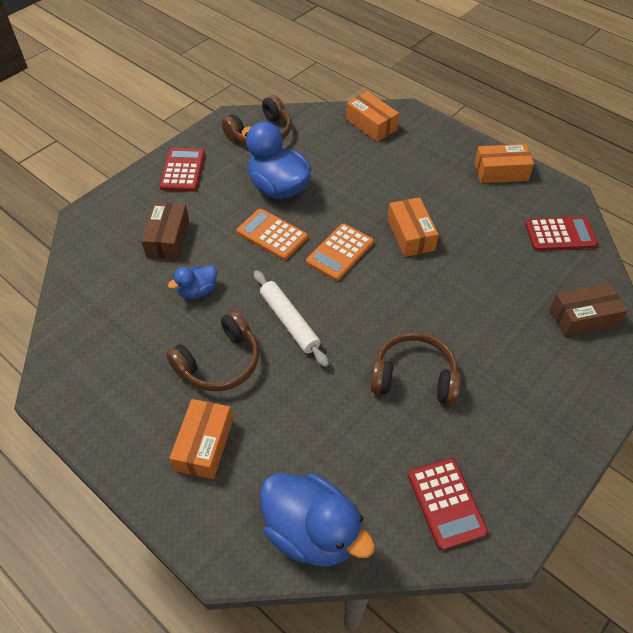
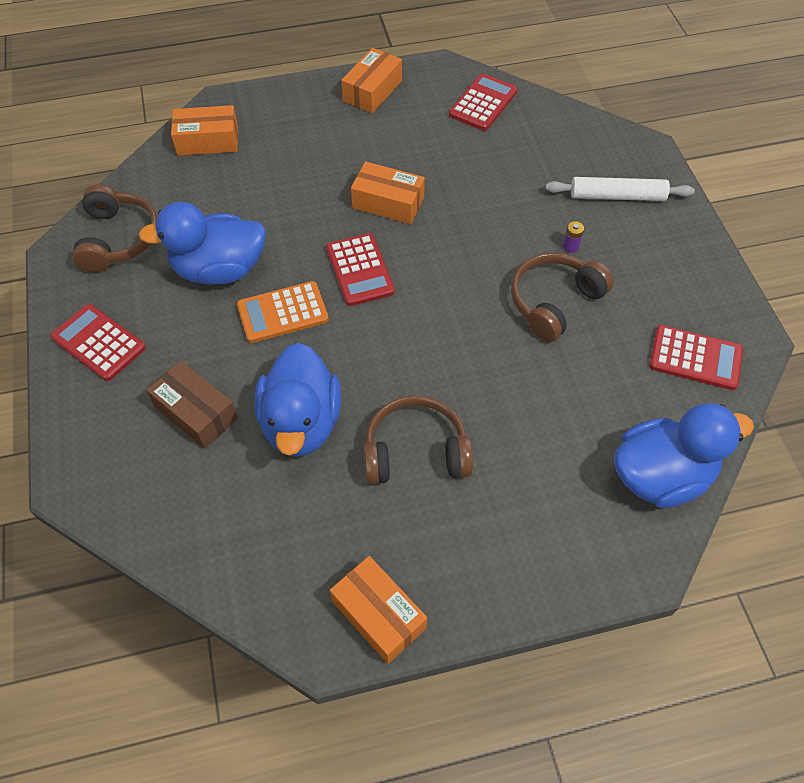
camera: 55 degrees left, 5 degrees up
brown headphones [166,310,259,391] -> brown headphones turned 90 degrees counterclockwise [364,396,473,484]
blue duck [168,265,217,299] -> blue duck [255,343,341,457], size x1.92
orange box [169,399,233,479] -> orange box moved to [330,556,427,664]
white rolling pin [254,270,329,367] -> white rolling pin moved to [545,177,695,201]
orange calculator [306,224,374,281] -> red calculator [326,233,395,306]
brown box [550,283,628,337] -> none
none -> purple battery [563,221,584,253]

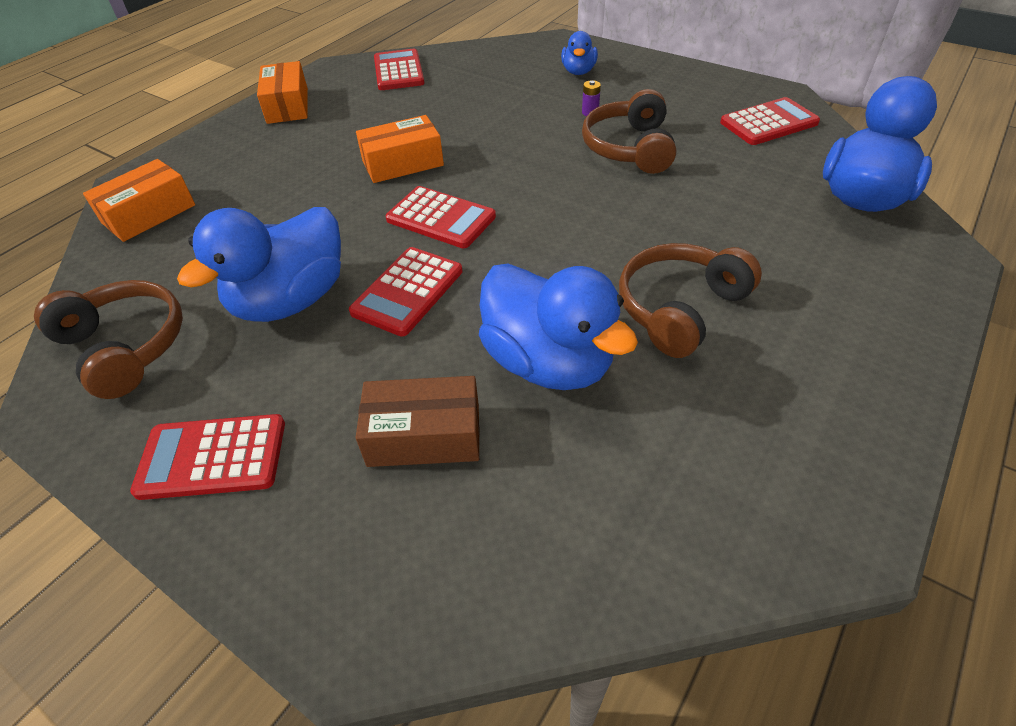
camera: 40 degrees left, 10 degrees down
orange calculator [237,281,329,343] -> red calculator [349,247,462,337]
orange box [330,556,427,664] -> none
white rolling pin [545,177,695,201] -> blue duck [561,31,598,75]

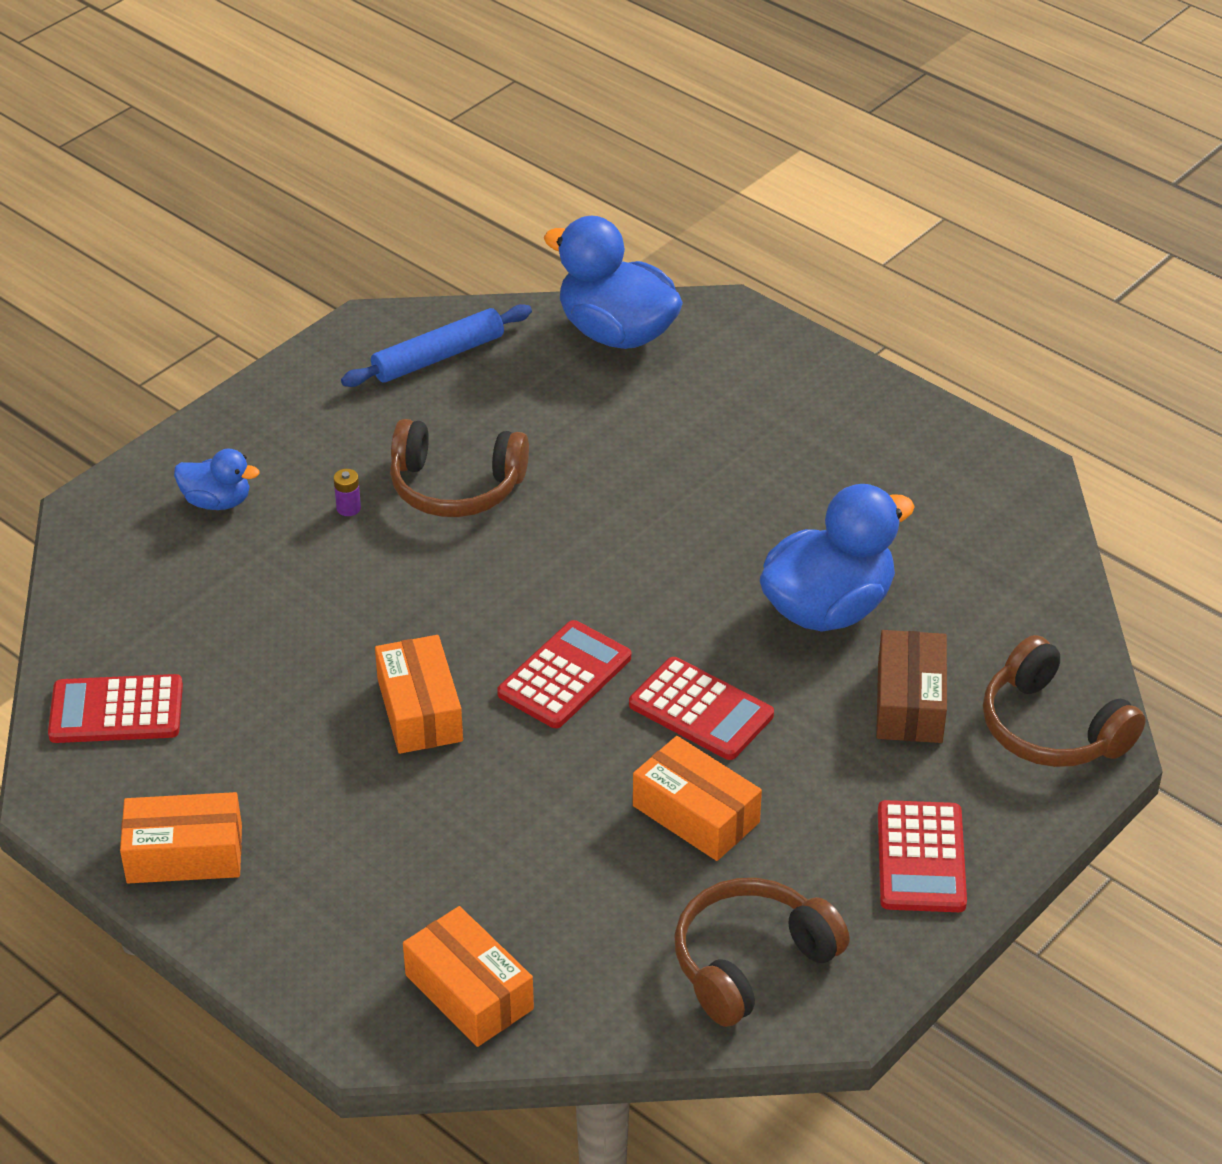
camera: 85 degrees left, 5 degrees down
blue duck [177,207,341,322] -> orange box [633,736,762,861]
brown headphones [619,243,762,358] -> brown headphones moved to [983,635,1146,767]
red calculator [720,97,820,145] -> blue rolling pin [341,304,532,387]

